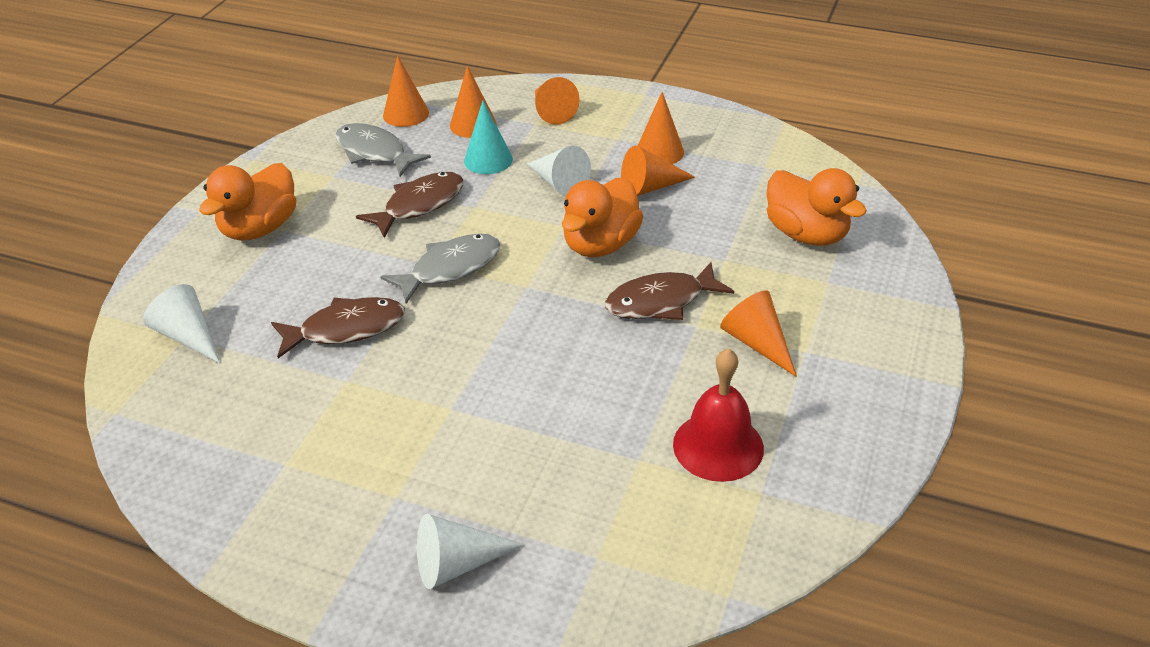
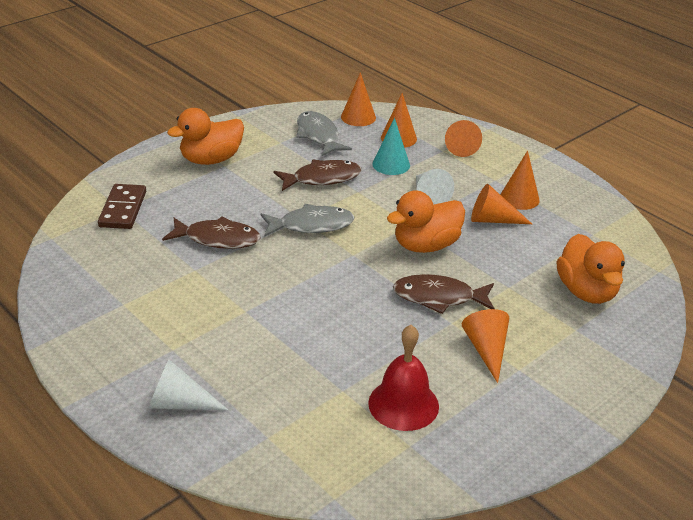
camera: 25 degrees right, 5 degrees down
white cone [143,284,220,363] -> brown domino [98,184,146,229]

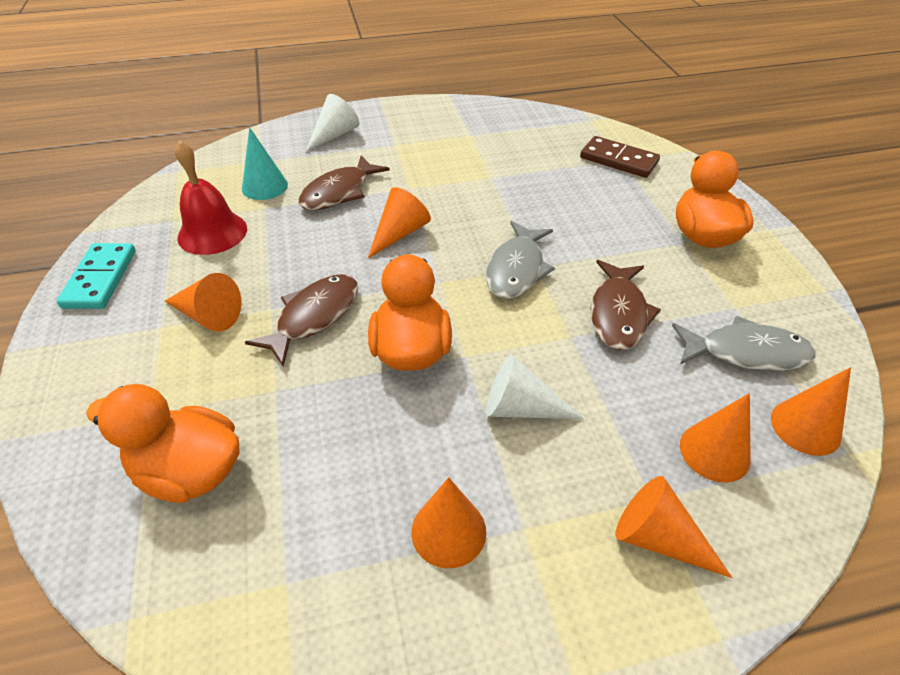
camera: 120 degrees right, 10 degrees up
brown fish [162,217,261,249] -> brown fish moved to [298,155,390,210]
turquoise cone [372,118,410,175] -> turquoise cone moved to [242,127,288,200]
orange cone [471,184,532,224] -> orange cone moved to [368,187,431,258]
none -> turquoise domino [56,243,136,309]

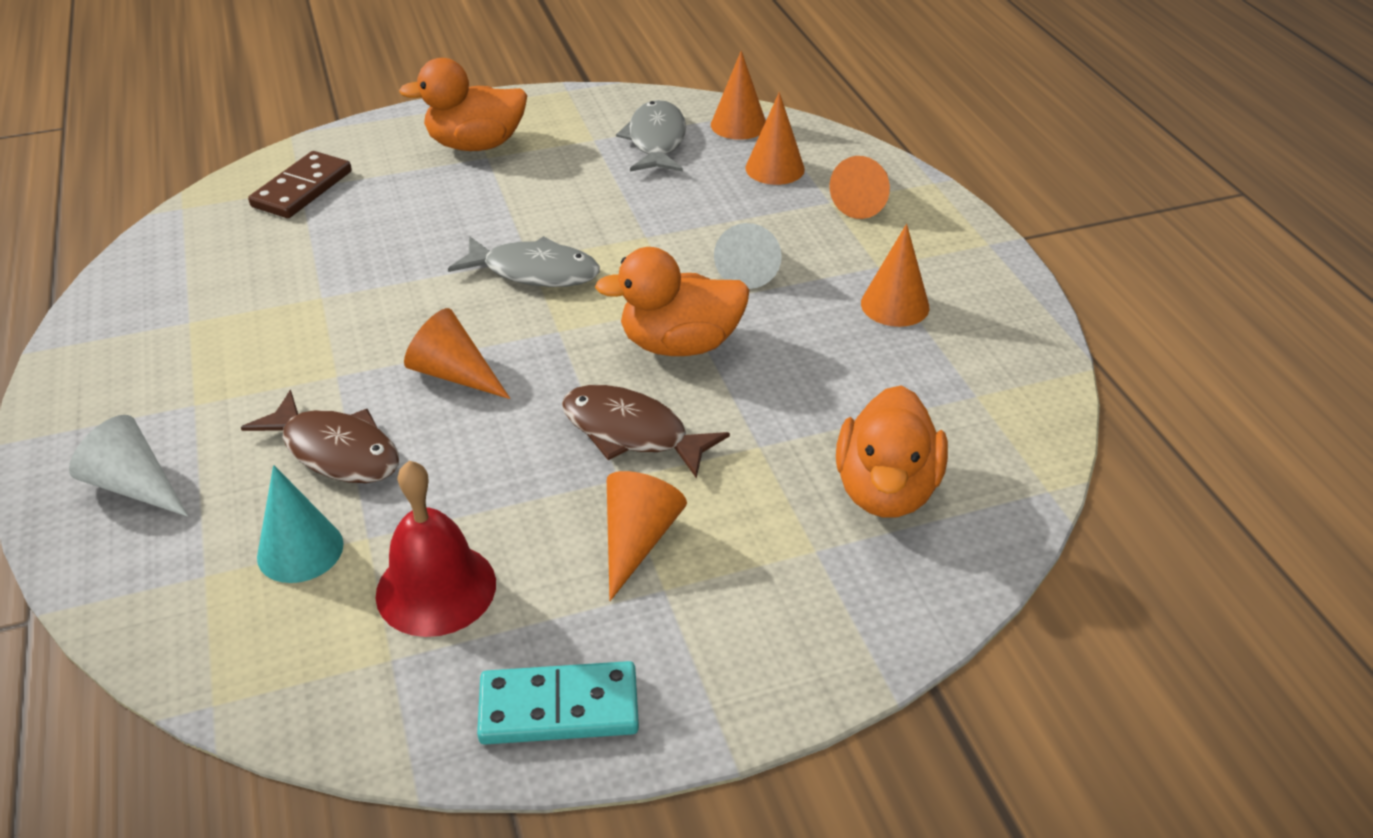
camera: 95 degrees left, 5 degrees down
brown fish [591,260,661,350] -> none

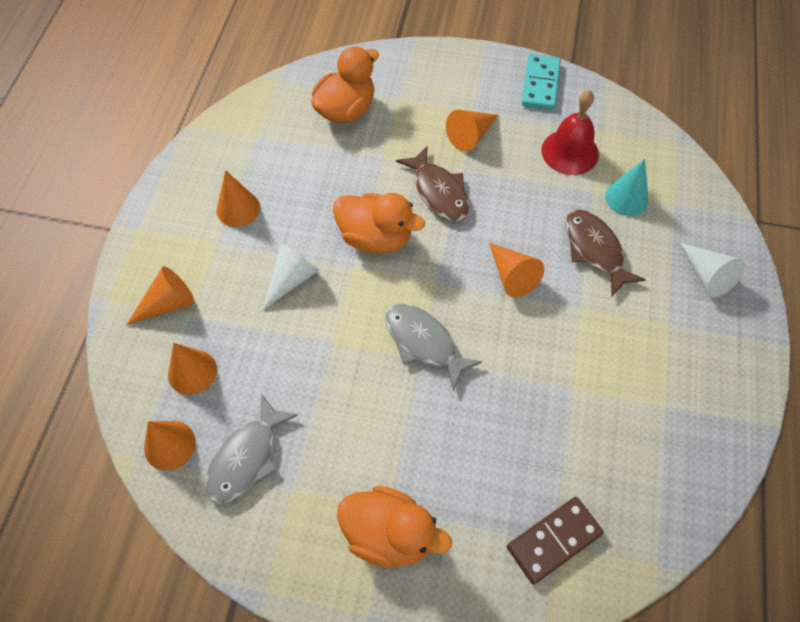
camera: 150 degrees left, 20 degrees up
turquoise domino [477,661,639,745] -> turquoise domino turned 75 degrees clockwise [522,54,561,110]

